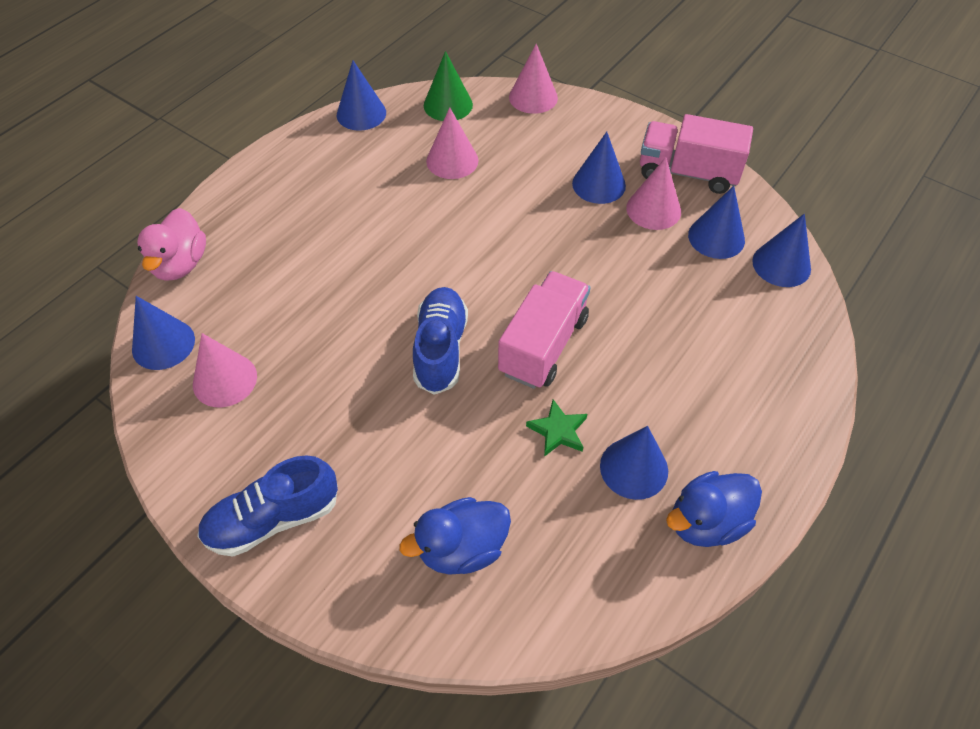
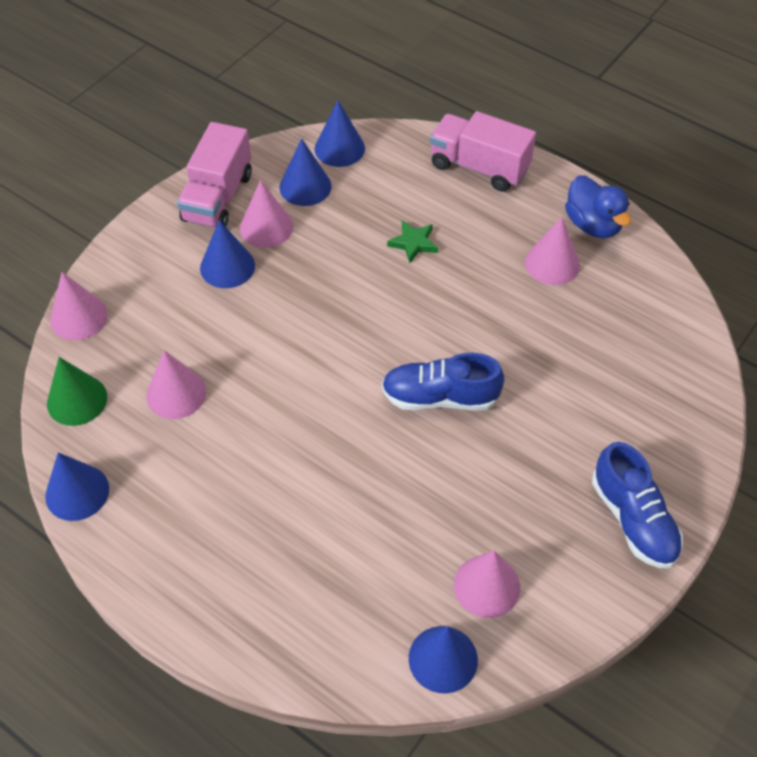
camera: 90 degrees left, 0 degrees up
pink duck [137,208,206,281] -> none
blue duck [399,497,511,575] -> none
pink truck [498,271,591,389] -> pink truck moved to [430,111,536,192]
green star [526,399,587,457] -> green star moved to [387,221,438,263]
blue cone [600,426,668,500] -> pink cone [525,217,580,285]

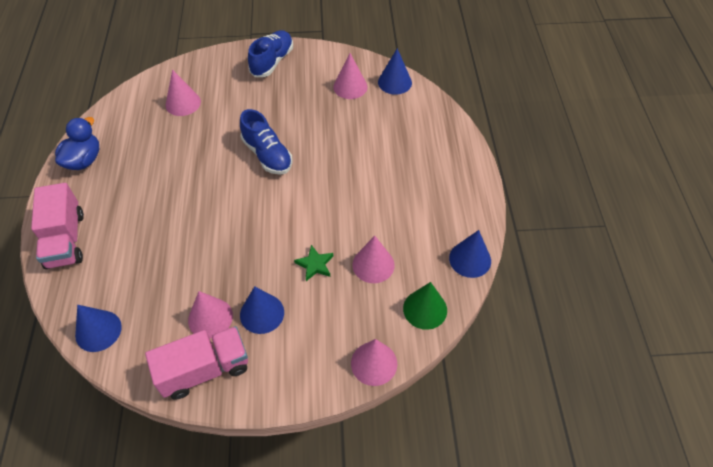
camera: 130 degrees left, 0 degrees up
blue cone [280,138,332,206] -> none
green star [387,221,438,263] -> green star moved to [294,245,333,281]
pink cone [525,217,580,285] -> pink cone moved to [165,69,201,116]

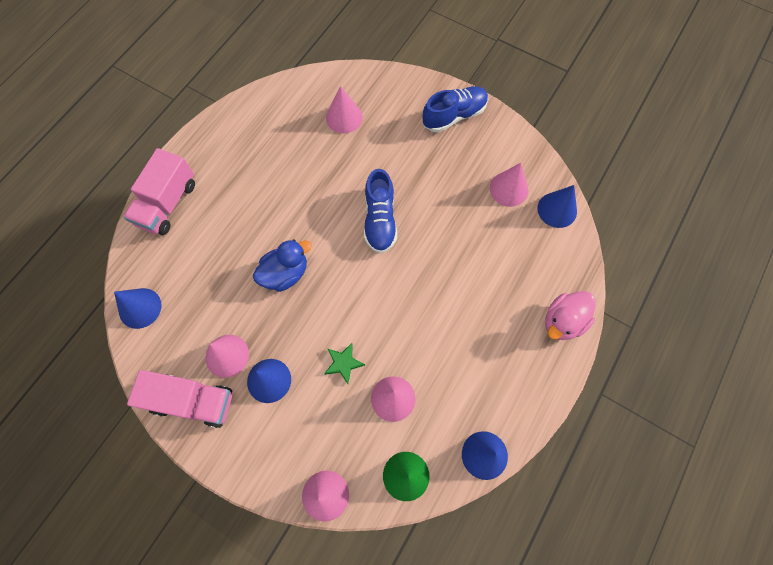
camera: 35 degrees right, 15 degrees up
blue duck [55,117,99,170] -> blue duck moved to [253,240,312,292]
none -> pink duck [545,291,596,340]

